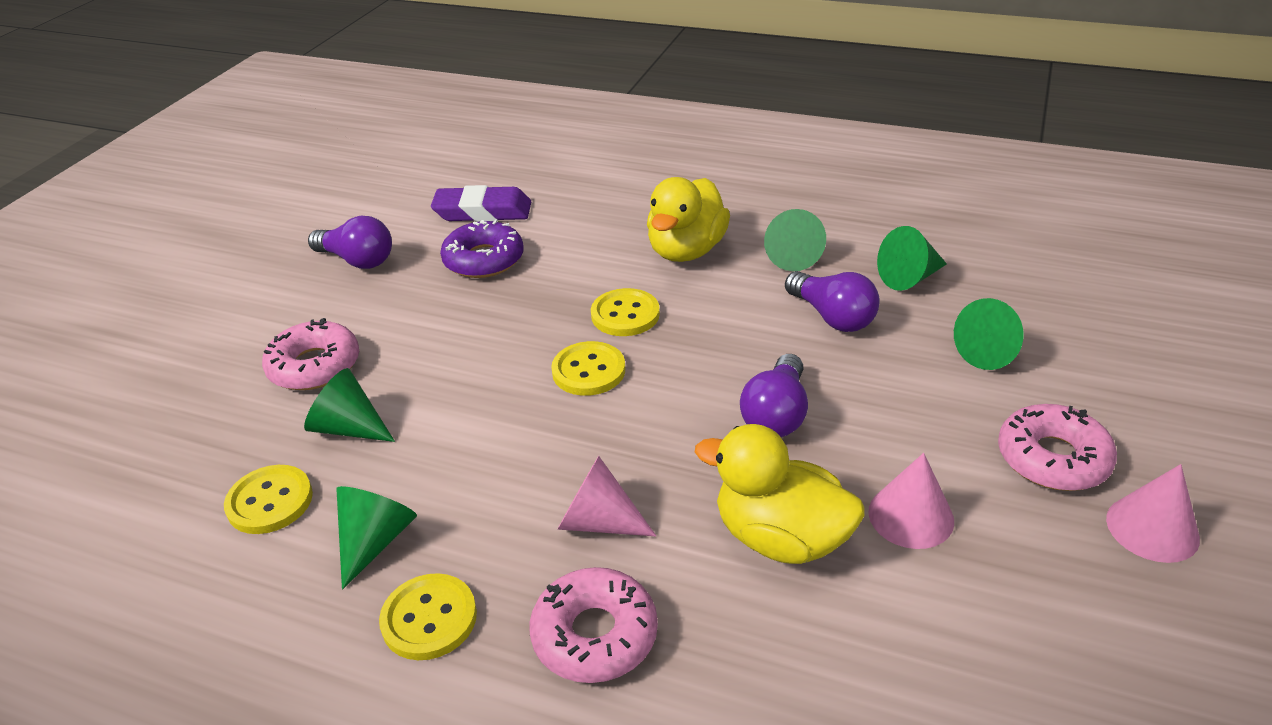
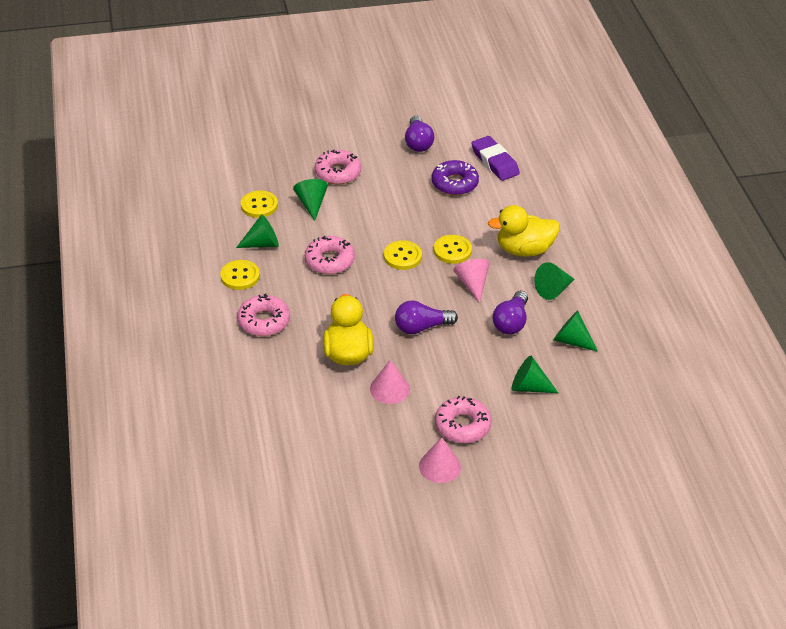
camera: 55 degrees right, 5 degrees up
pink cone [557,456,656,536] -> pink cone moved to [453,259,490,303]
none -> pink donut [305,236,355,274]

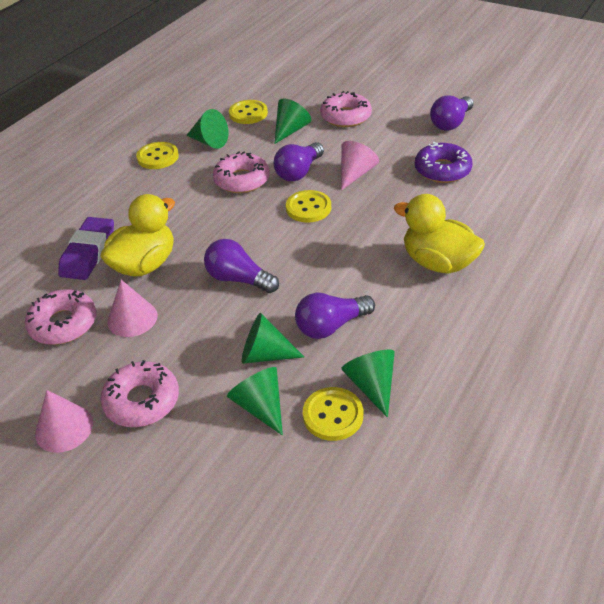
camera: 45 degrees right, 0 degrees up
pink donut [237,293,290,336] -> pink donut moved to [25,289,96,345]
yellow button [434,235,472,264] -> yellow button moved to [303,387,363,441]
pink cone [453,259,490,303] -> pink cone moved to [341,141,379,190]
purple eraser [471,136,520,181] -> purple eraser moved to [58,217,114,280]
green cone [534,262,574,300] -> green cone moved to [241,313,304,364]
none -> purple light bulb [274,142,324,181]

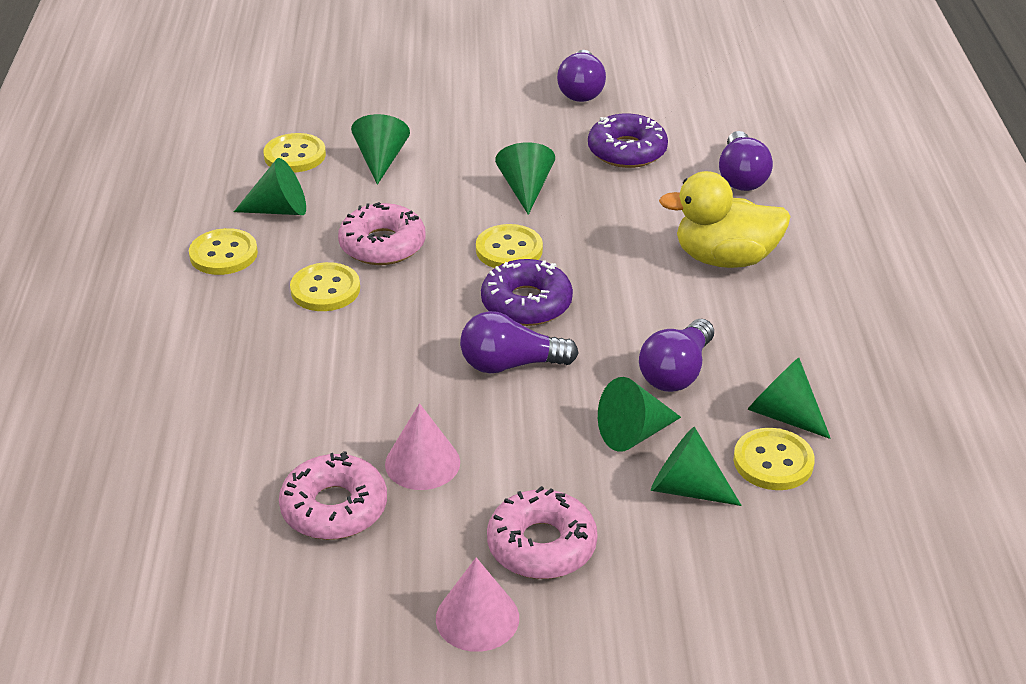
camera: 35 degrees left, 5 degrees down
purple eraser [58,217,114,280] -> none
yellow duck [100,194,175,276] -> none
purple light bulb [274,142,324,181] -> purple light bulb moved to [719,131,773,191]
pink donut [320,91,372,127] -> none
pink cone [341,141,379,190] -> green cone [495,142,555,215]
none -> yellow button [290,262,360,311]
none -> purple donut [481,259,573,326]

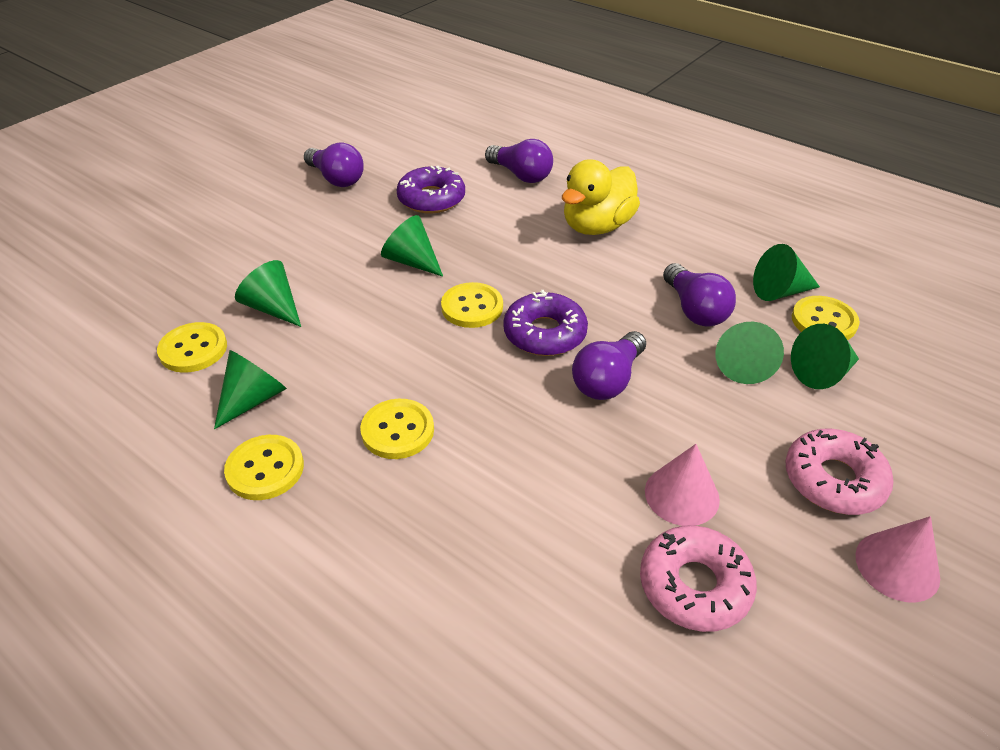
camera: 50 degrees left, 5 degrees up
pink donut [338,202,426,265] -> none

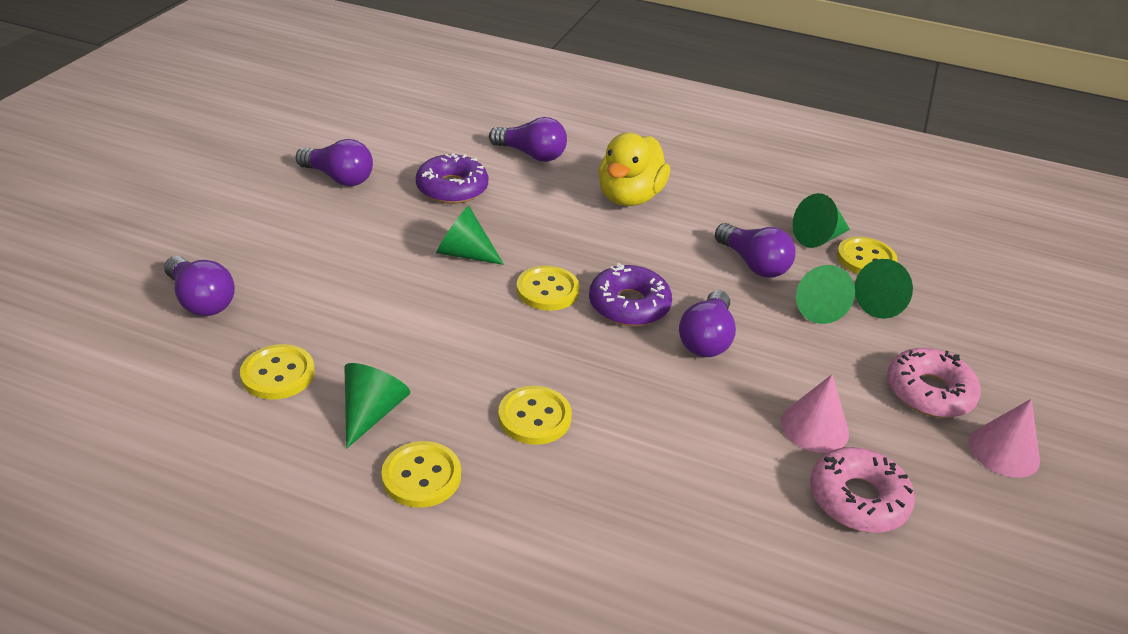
camera: 20 degrees left, 5 degrees down
green cone [235,260,301,327] -> none
none -> purple light bulb [164,256,235,316]

